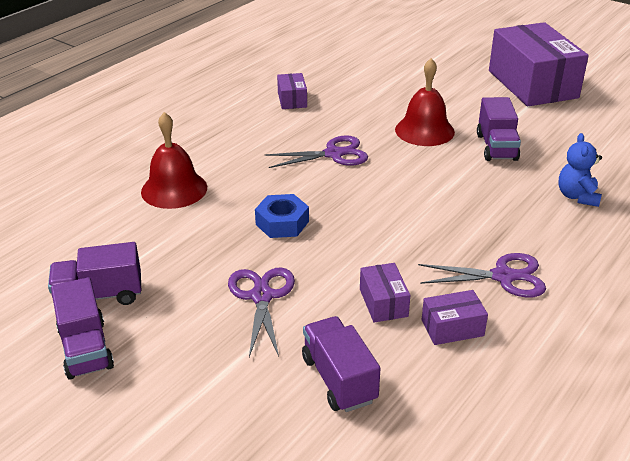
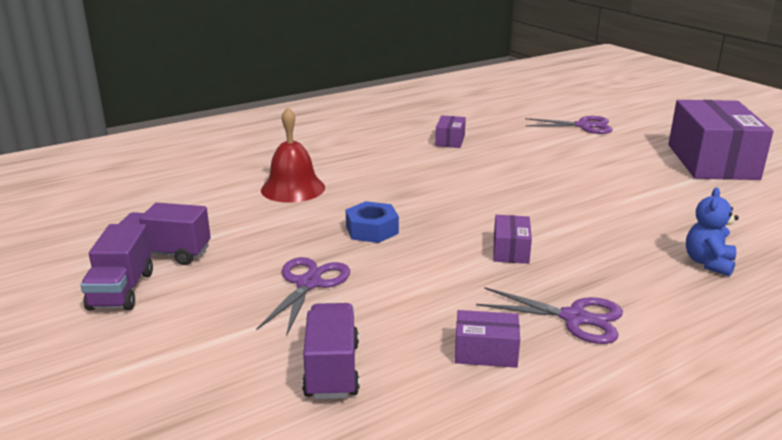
camera: 20 degrees right, 10 degrees down
purple scissors [264,136,368,168] -> purple scissors moved to [525,116,613,134]
purple box [360,263,410,322] -> purple box moved to [494,215,532,264]
red bell [395,58,455,146] -> none
purple truck [477,97,521,161] -> none

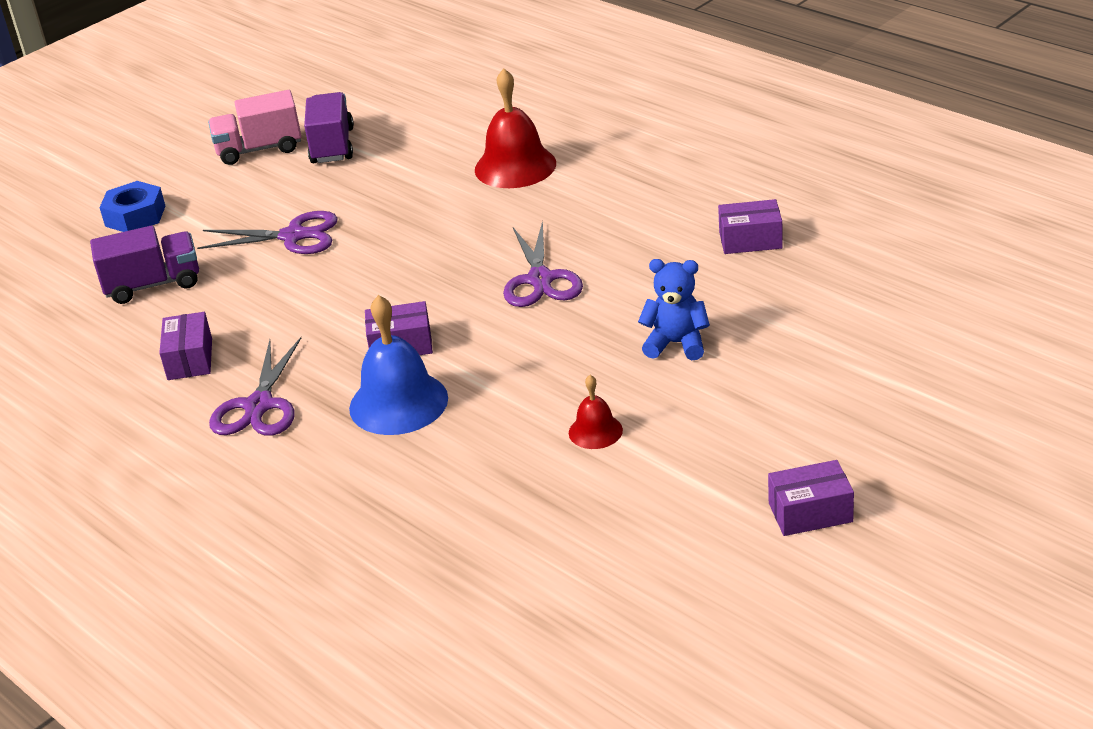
camera: 80 degrees right, 10 degrees up
purple truck [80,224,153,310] -> pink truck [208,90,301,165]
blue nut [346,201,399,243] -> blue nut moved to [99,181,165,232]
purple scissors [525,116,613,134] -> purple scissors moved to [503,221,583,307]
purple box [668,100,774,180] -> purple box [768,460,854,536], size x0.43
blue teddy bear [686,188,739,277] -> blue teddy bear moved to [638,259,710,360]
none -> blue bell [349,295,448,435]
none -> red bell [569,375,623,449]

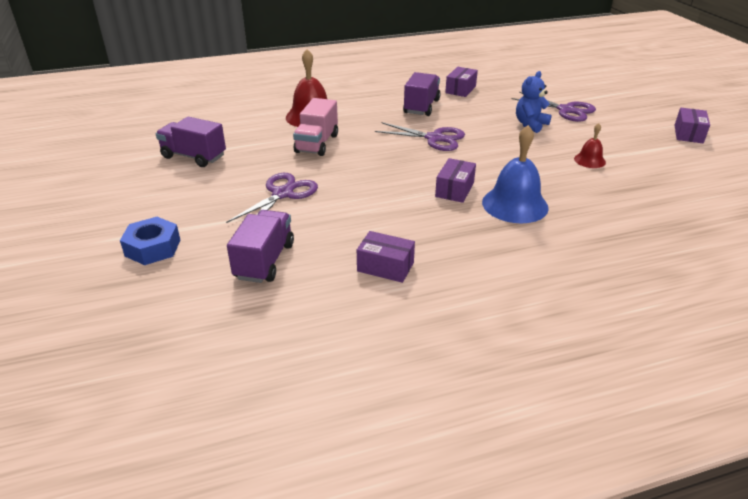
camera: 65 degrees left, 0 degrees up
pink truck [208,90,301,165] -> pink truck moved to [293,98,338,156]
purple scissors [209,337,301,436] -> purple scissors moved to [512,92,596,122]
none -> purple truck [403,72,441,116]

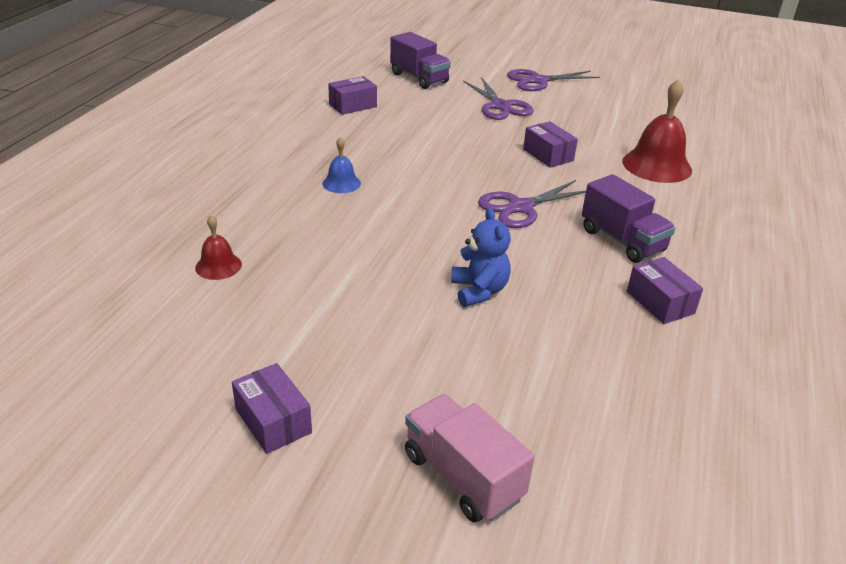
camera: 125 degrees right, 0 degrees up
blue nut [120,217,180,265] -> none
purple truck [156,117,226,167] -> none
pink truck [293,98,338,156] -> pink truck moved to [405,394,534,522]
purple box [435,158,476,203] -> purple box moved to [523,121,578,168]
blue bell [482,125,549,223] -> blue bell [322,137,361,193], size x0.52
purple scissors [512,92,596,122] -> purple scissors moved to [507,69,600,91]
red bell [574,123,606,168] -> red bell moved to [195,215,242,280]

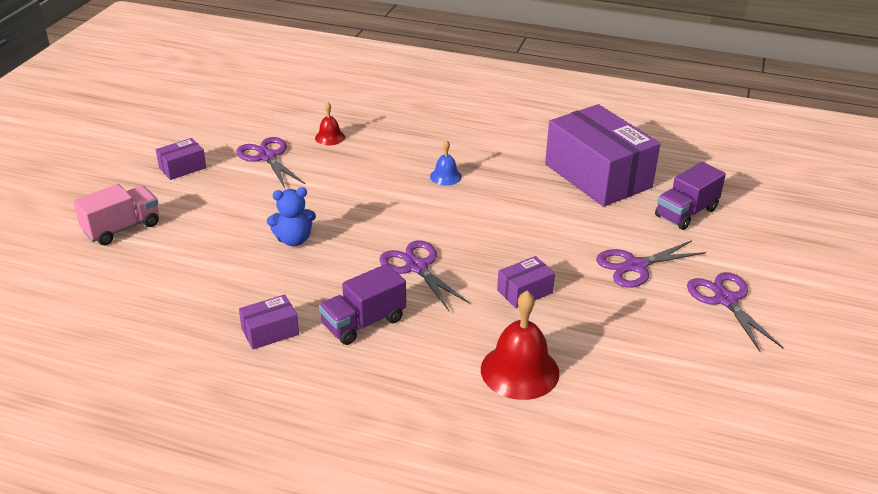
camera: 90 degrees right, 0 degrees up
purple box [328,76,377,115] -> purple box [545,104,660,207], size x2.33
none -> purple scissors [236,137,305,188]

